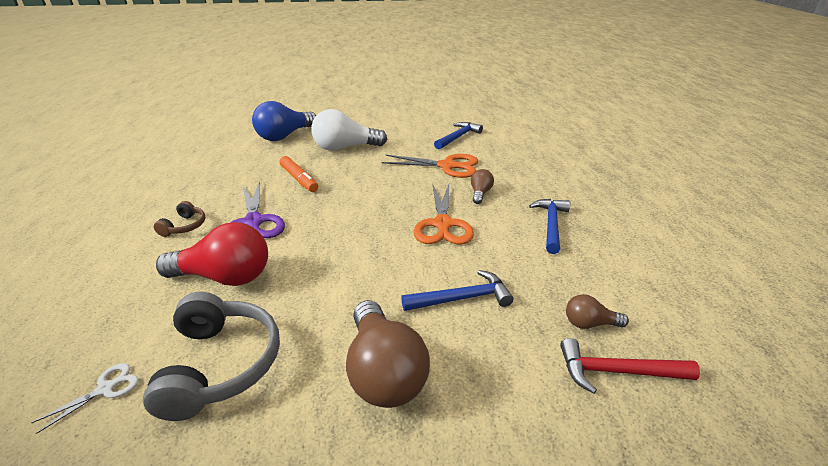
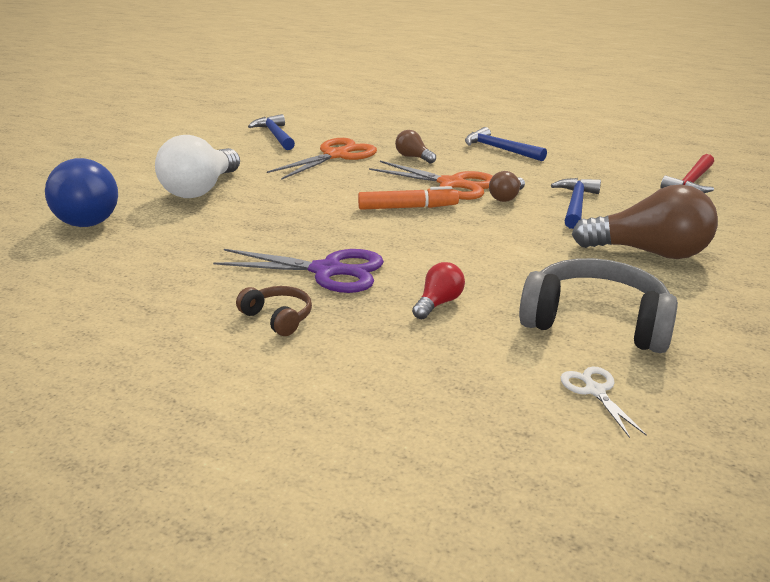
camera: 60 degrees left, 5 degrees down
red light bulb [156,222,268,286] -> red light bulb [412,262,465,319], size x0.49
orange marker [279,156,318,192] -> orange marker moved to [358,186,459,210]
brown light bulb [566,294,629,329] -> brown light bulb moved to [489,171,525,202]

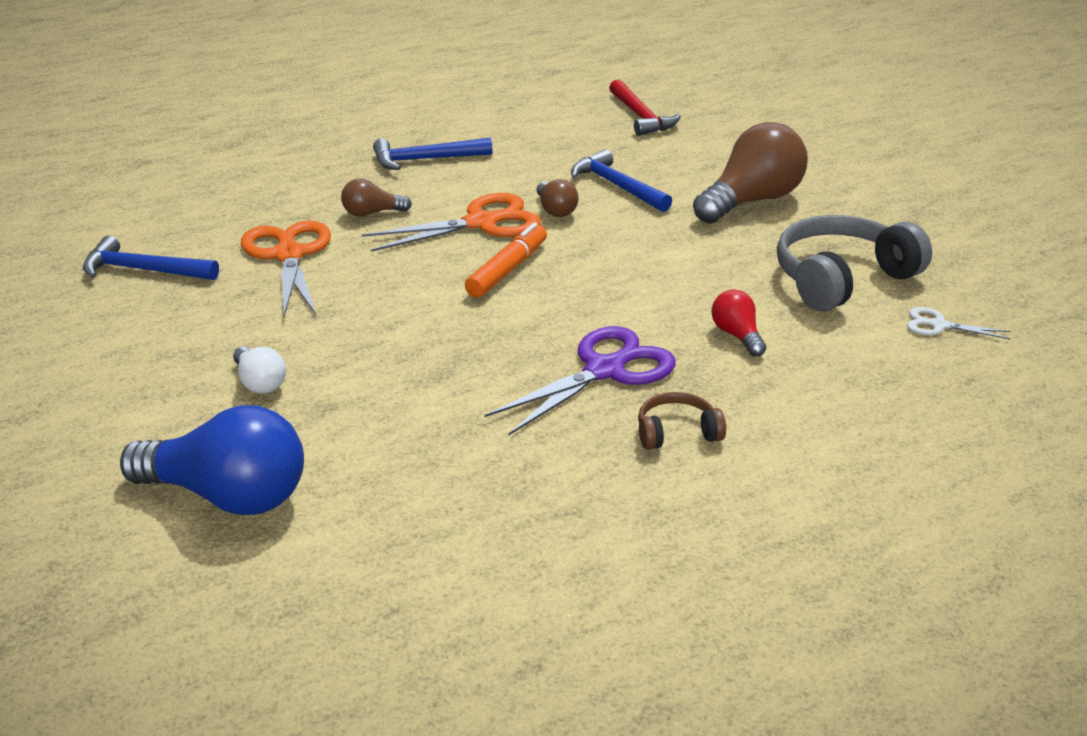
camera: 55 degrees left, 5 degrees up
white light bulb [155,135,240,198] -> white light bulb [233,346,286,393], size x0.49

